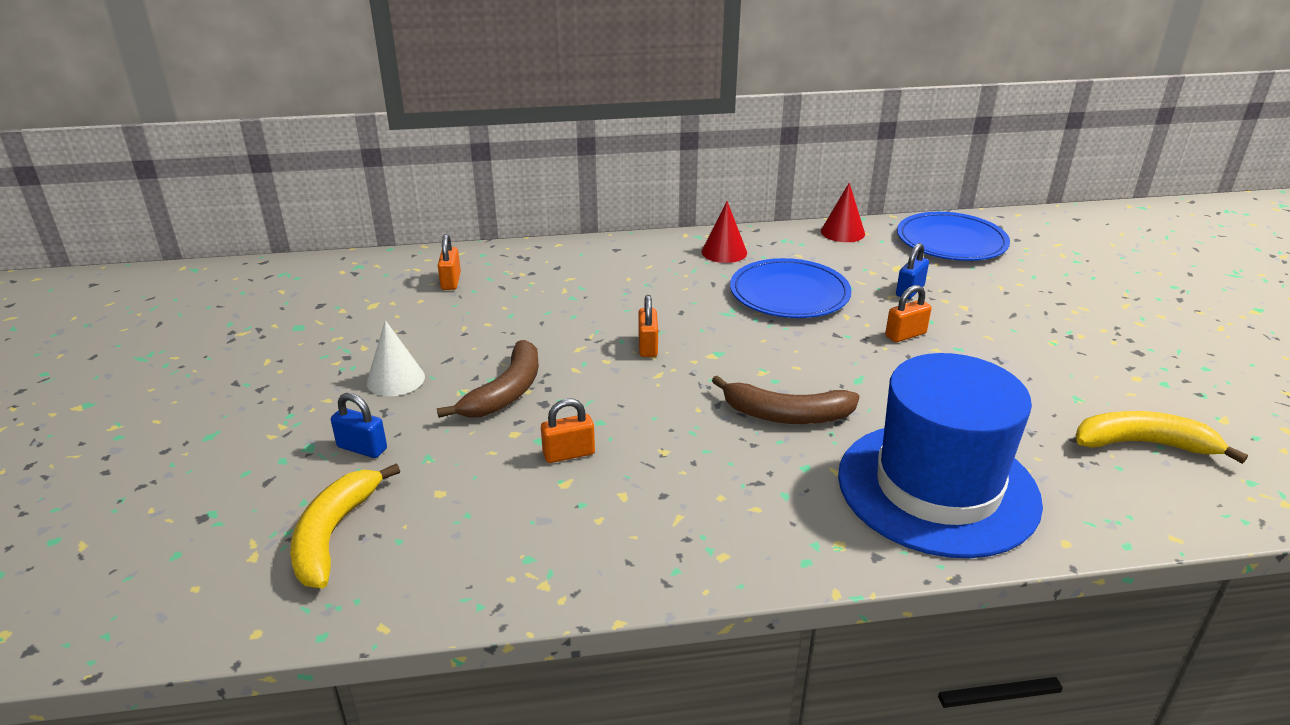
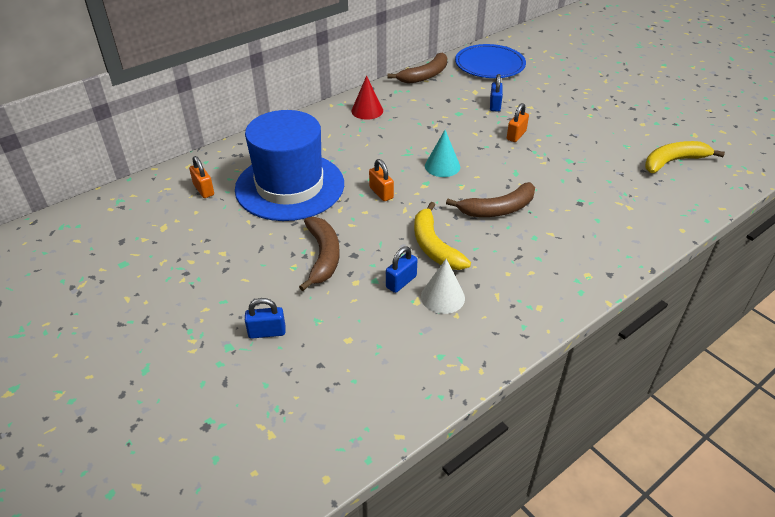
camera: 30 degrees left, 10 degrees up
yellow banana [290,463,400,588] -> yellow banana moved to [414,202,471,270]
white cone [367,320,425,396] -> white cone moved to [421,259,465,314]
orange padlock [541,398,595,463] -> blue padlock [386,246,417,293]
blue plate [730,258,852,318] -> none
red cone [821,183,865,242] -> brown banana [387,52,447,84]
blue hat [838,353,1043,558] -> blue hat moved to [235,110,344,221]
none -> turquoise cone [425,130,460,177]

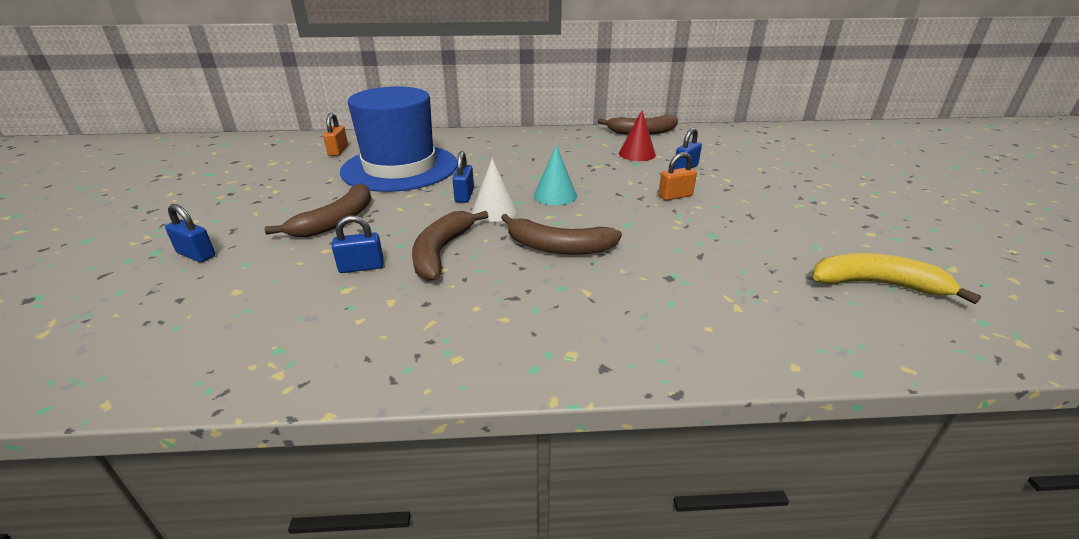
camera: 35 degrees right, 10 degrees down
red cone [351,76,383,120] -> red cone moved to [619,110,656,161]
orange padlock [369,159,394,201] -> blue padlock [452,151,474,203]
yellow banana [414,202,471,270] -> brown banana [412,211,488,281]
white cone [421,259,465,314] -> white cone moved to [472,158,518,222]
blue plate [455,44,526,78] -> none

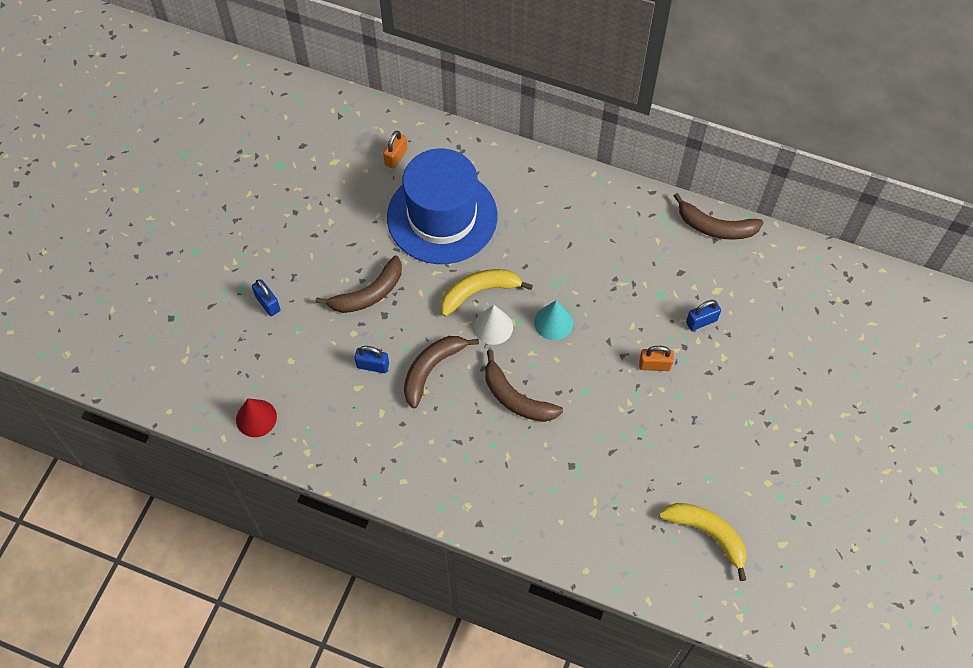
camera: 25 degrees right, 30 degrees up
blue padlock [452,151,474,203] -> yellow banana [440,269,533,317]
red cone [619,110,656,161] -> red cone moved to [236,398,277,437]

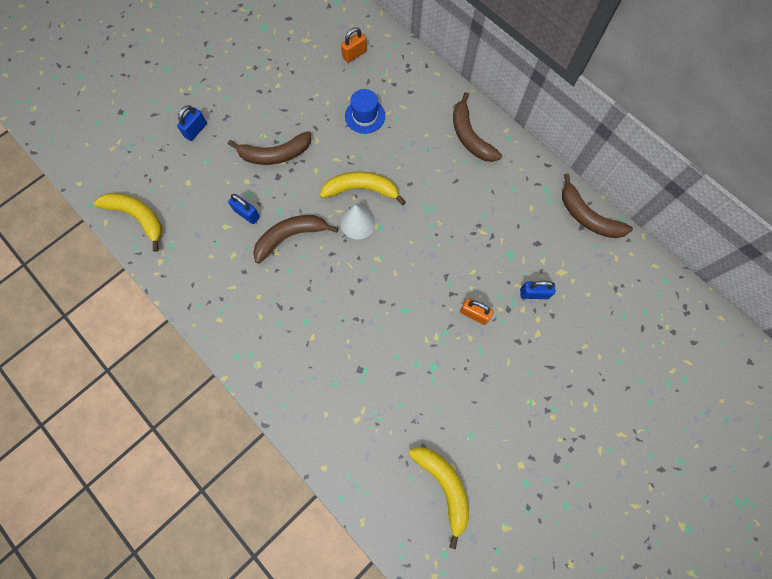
camera: 25 degrees right, 10 degrees up
red cone [236,398,277,437] -> yellow banana [94,193,162,252]
blue padlock [252,279,281,316] -> blue padlock turned 45 degrees clockwise [177,105,207,141]
blue hat [387,148,497,264] -> blue hat [345,89,385,134], size x0.42
brown banana [485,350,563,422] -> brown banana moved to [453,92,502,162]
turquoise cone [534,300,573,340] -> none

